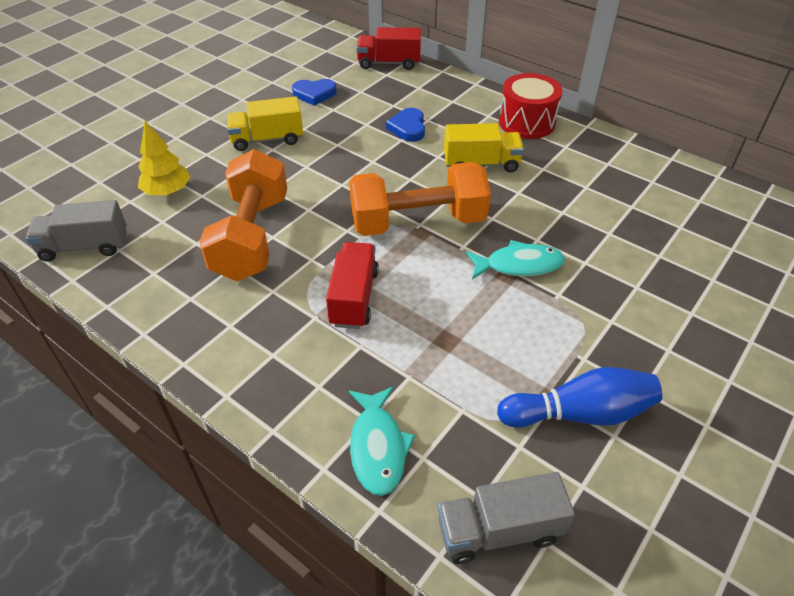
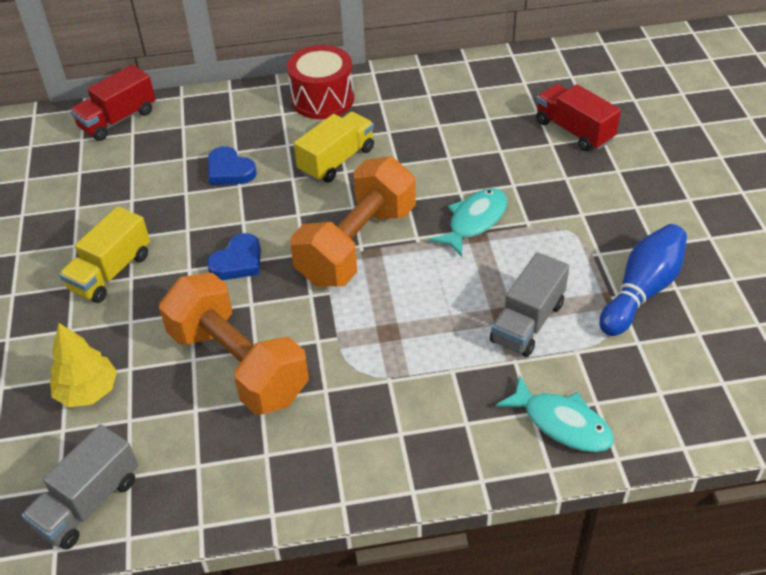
camera: 45 degrees left, 0 degrees up
blue heart [292,79,337,106] -> blue heart moved to [207,233,261,280]
red truck [326,242,379,329] -> red truck moved to [536,84,621,151]
grey truck [438,472,575,564] -> grey truck moved to [490,252,569,357]

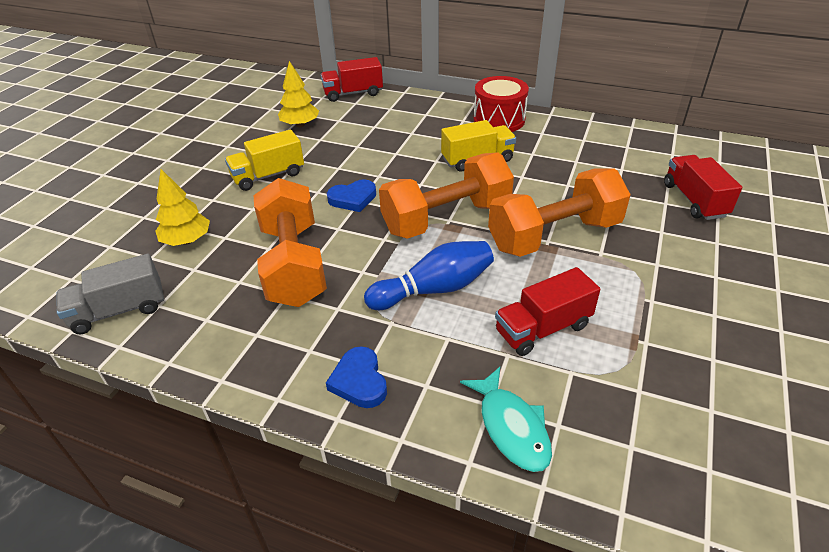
camera: 30 degrees right, 5 degrees down
blue heart [208,146,257,185] -> blue heart moved to [326,346,387,408]
turquoise fish [429,188,508,257] -> orange dumbbell [488,168,631,257]
grey truck [490,252,569,357] -> red truck [495,267,600,356]
blue bowling pin [599,224,687,336] -> blue bowling pin moved to [364,241,494,310]
none -> yellow tree [278,61,319,127]

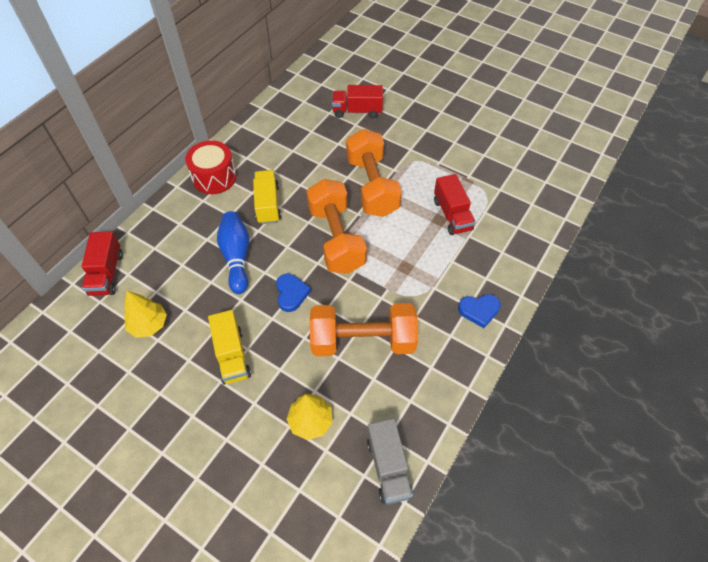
camera: 80 degrees left, 15 degrees up
blue bowling pin [364,241,494,310] -> blue bowling pin moved to [217,211,249,294]
turquoise fish [460,367,552,472] -> none

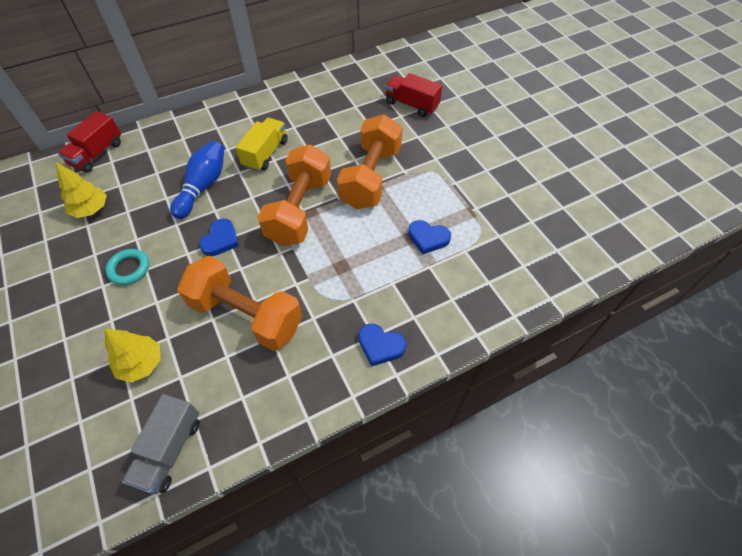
camera: 30 degrees right, 0 degrees up
red drum [185,140,236,194] -> none
yellow truck [208,310,251,384] -> turquoise ring [105,249,149,285]
red truck [434,174,476,235] -> blue heart [408,220,451,254]

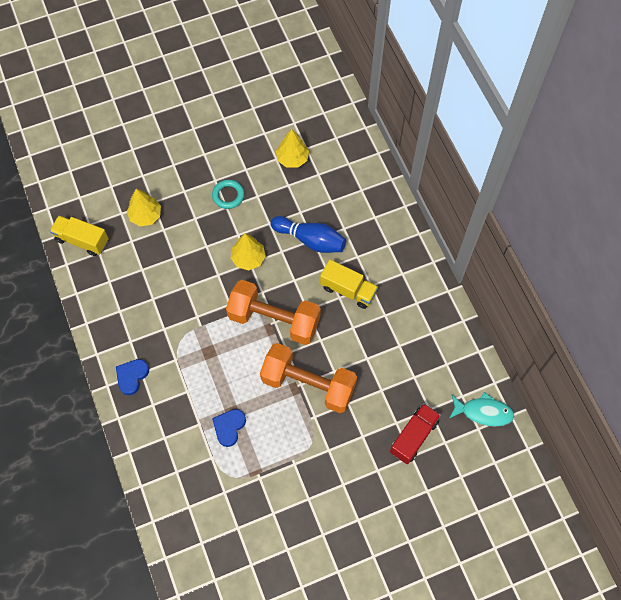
camera: 95 degrees right, 10 degrees up
red truck [58,111,121,172] -> none
grey truck [122,394,200,494] -> yellow truck [50,216,109,256]
orange dumbbell [177,256,302,351] -> none
blue heart [199,218,239,256] -> yellow tree [231,233,266,270]
none -> turquoise fish [449,392,515,427]

